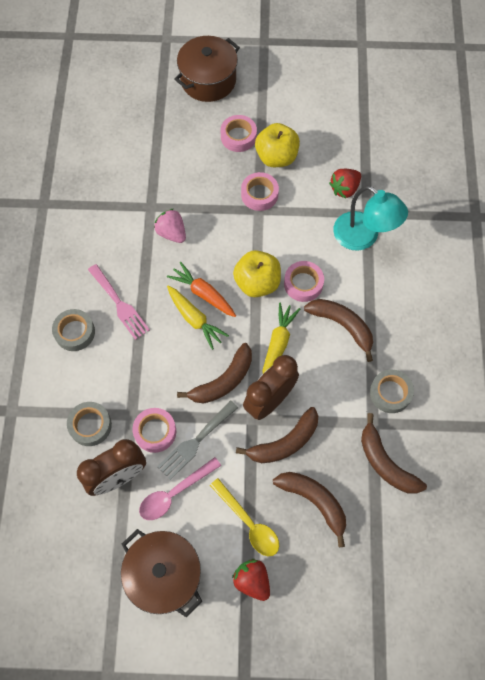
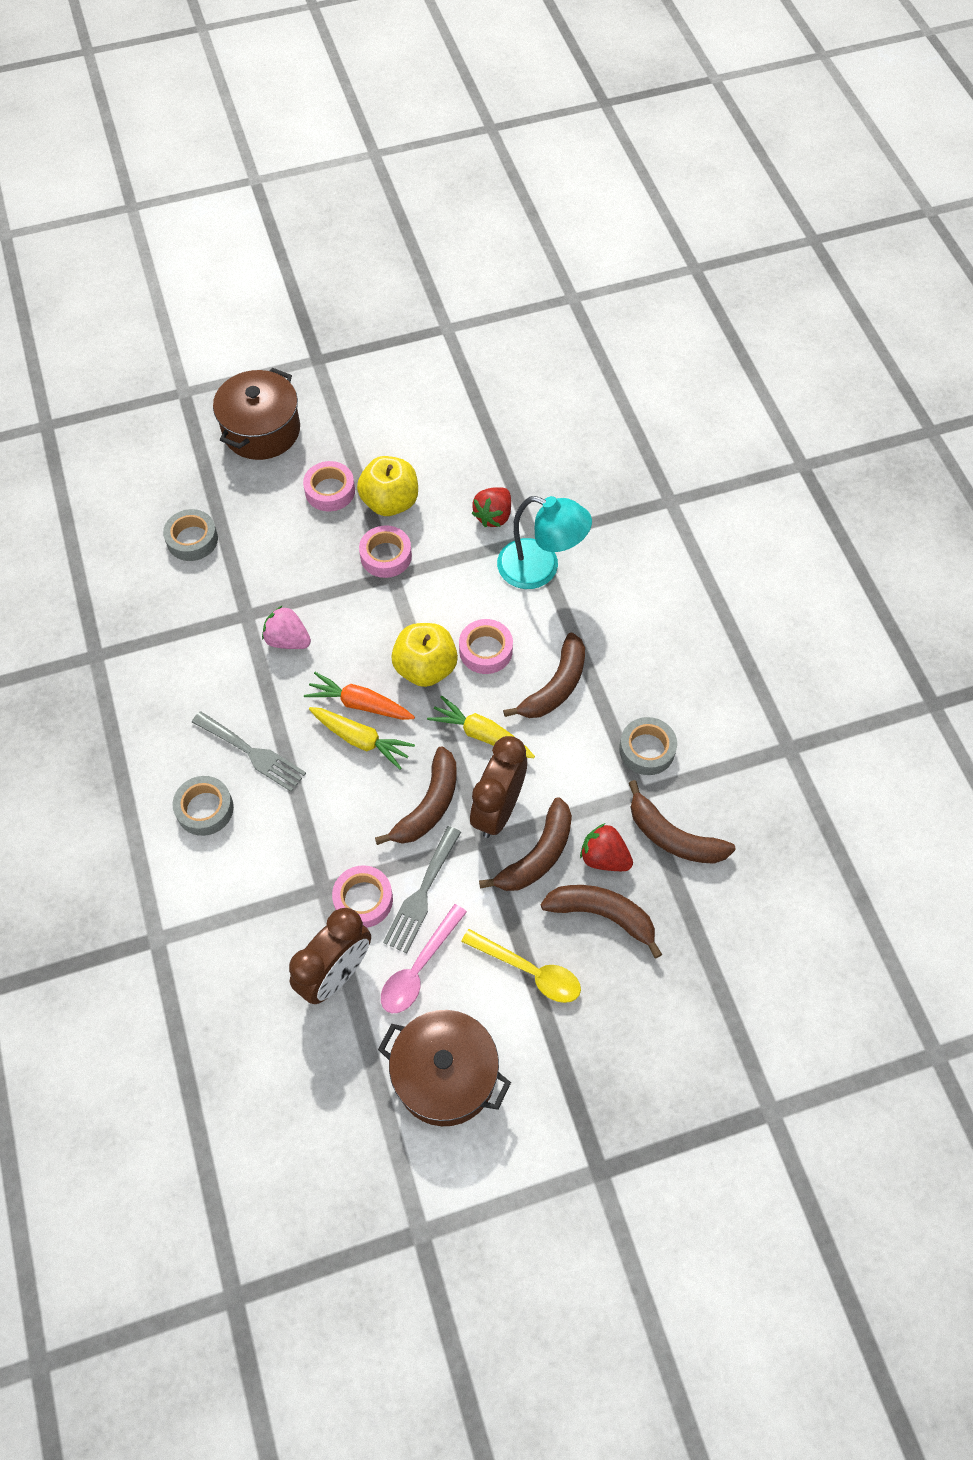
camera: 20 degrees left, 5 degrees down
grey tape [67,402,112,446] -> grey tape moved to [163,509,218,561]
pink fork [88,264,150,340] -> grey fork [192,711,306,792]
red strawberry [232,559,270,601] -> red strawberry moved to [580,823,633,871]
yellow carrot [263,302,300,374] -> yellow carrot turned 60 degrees counterclockwise [427,696,535,758]
brown banana [304,299,373,362] -> brown banana turned 105 degrees clockwise [503,633,585,718]

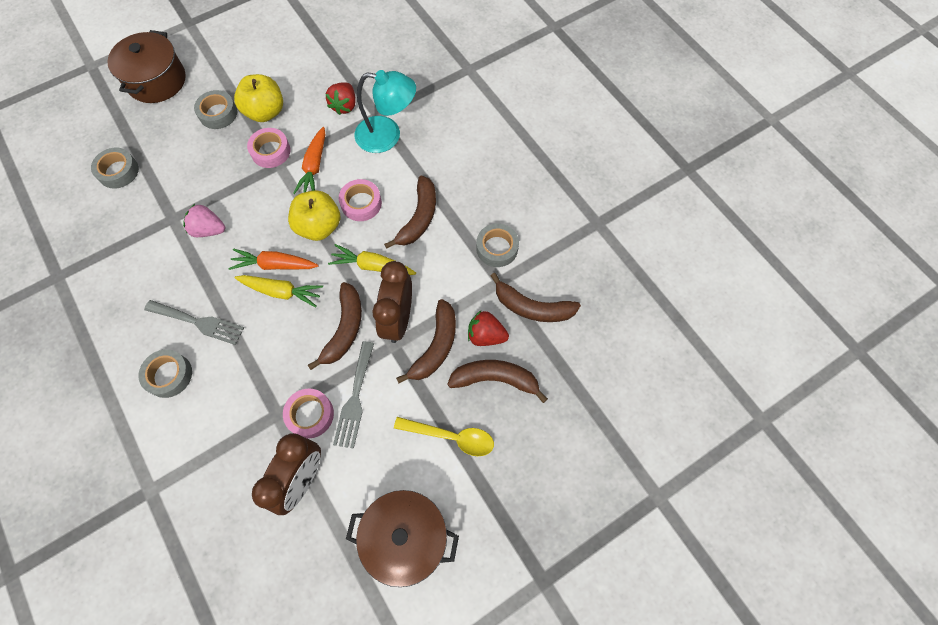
camera: 15 degrees left, 5 degrees up
pink tape [303,461,355,511] -> grey tape [194,90,237,129]
pink spoon [381,904,467,1013] -> none
none -> orange carrot [293,127,326,194]

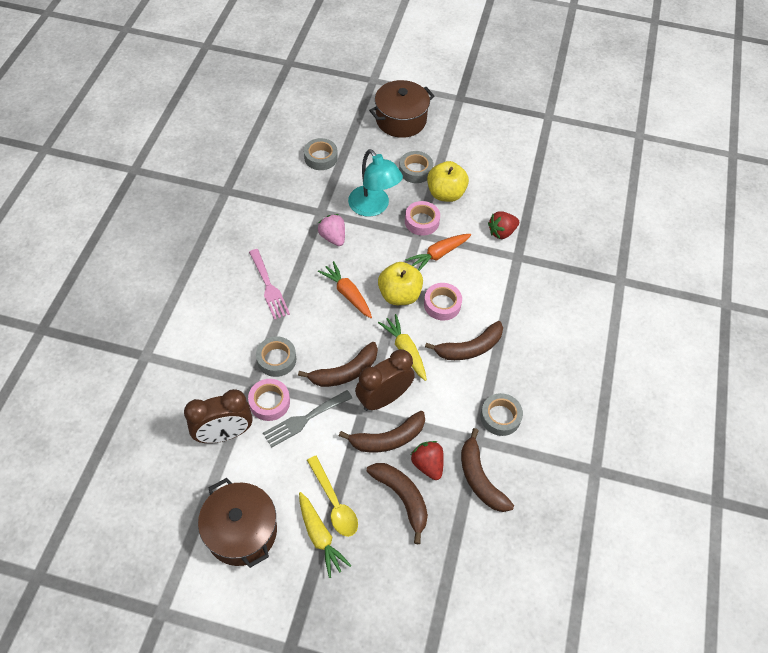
camera: 45 degrees right, 10 degrees down
grey tape [139,349,192,398] -> grey tape moved to [256,336,296,377]
grey fork [144,300,244,345] -> pink fork [249,249,290,320]
yellow carrot [235,275,323,308] -> yellow carrot moved to [299,492,352,578]
turquoise lamp [354,70,416,153] -> turquoise lamp moved to [348,149,403,217]

